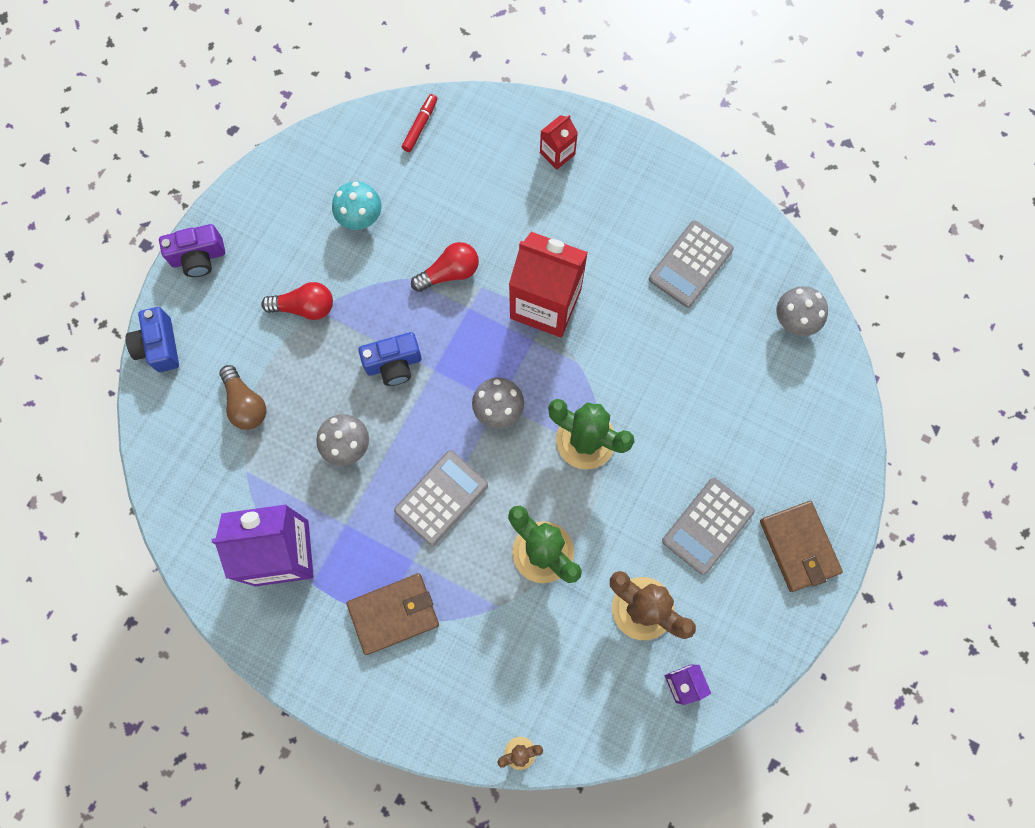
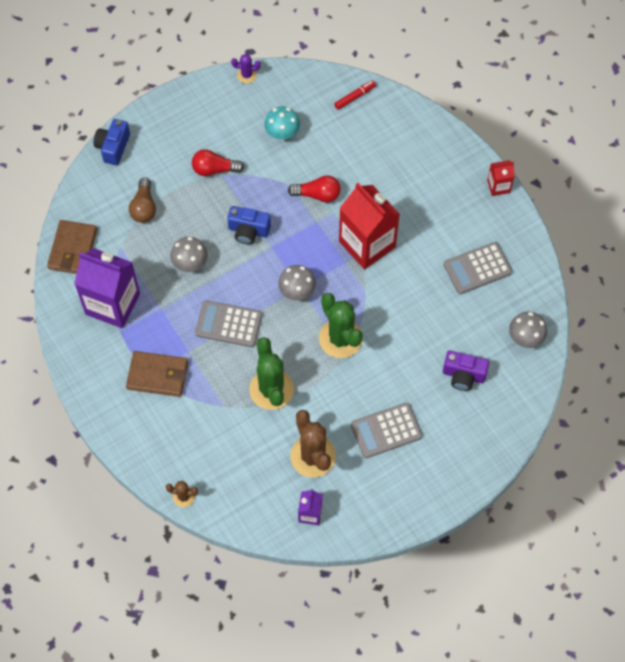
camera: 30 degrees right, 10 degrees down
purple camera [159,224,225,277] -> purple camera moved to [443,351,489,391]
red light bulb [261,282,333,320] -> red light bulb turned 150 degrees clockwise [192,149,245,176]
grey calculator [394,450,488,546] -> grey calculator turned 150 degrees counterclockwise [195,301,262,347]
red carton [540,115,578,170] -> red carton moved to [487,160,515,196]
brown wallet [760,501,843,592] -> brown wallet moved to [47,220,97,274]
none -> purple cactus [231,54,261,84]

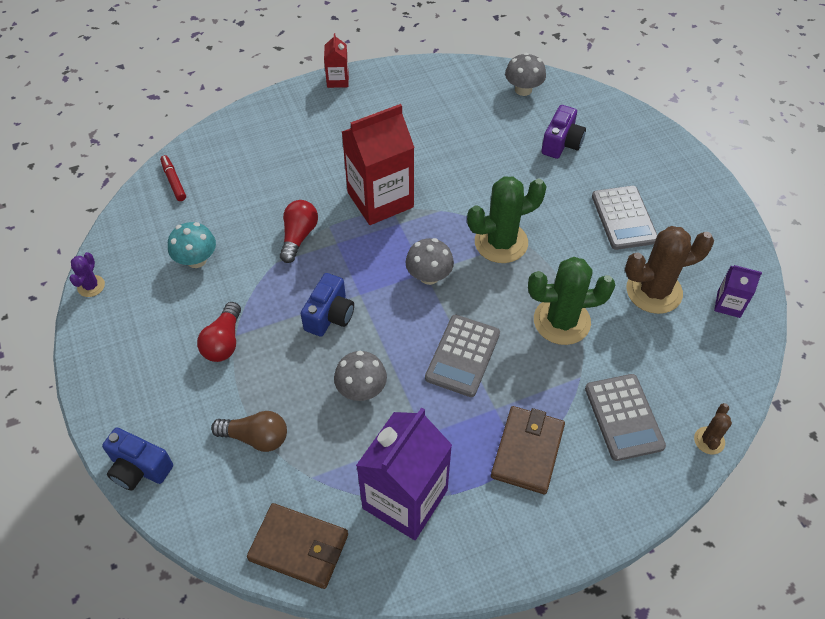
camera: 80 degrees left, 10 degrees down
grey calculator [444,242,512,294] -> grey calculator moved to [585,374,666,461]

